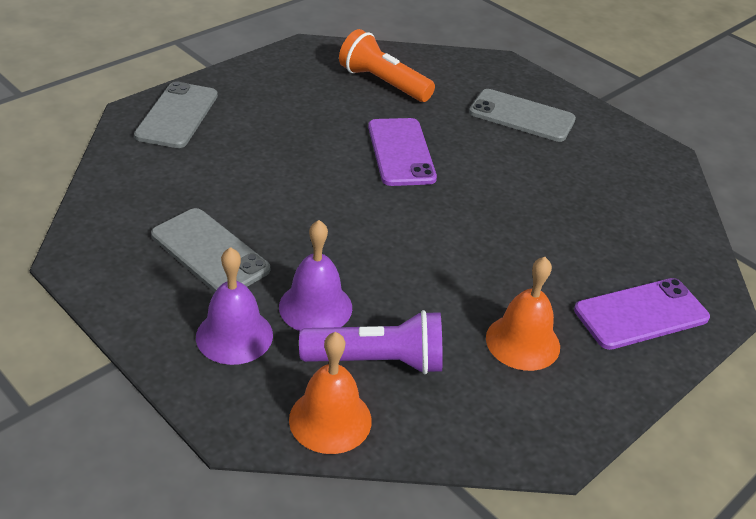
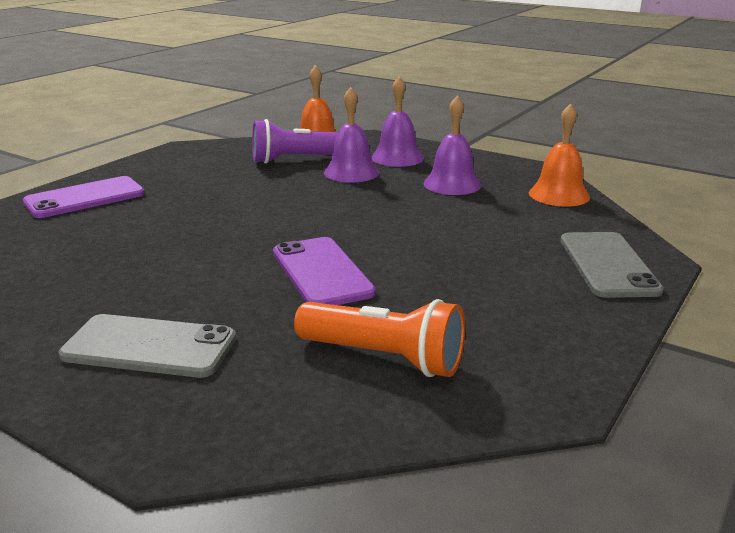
camera: 170 degrees right, 15 degrees down
grey phone [151,208,270,292] -> purple bell [423,96,482,195]
orange bell [486,257,560,371] -> orange bell moved to [529,103,590,207]

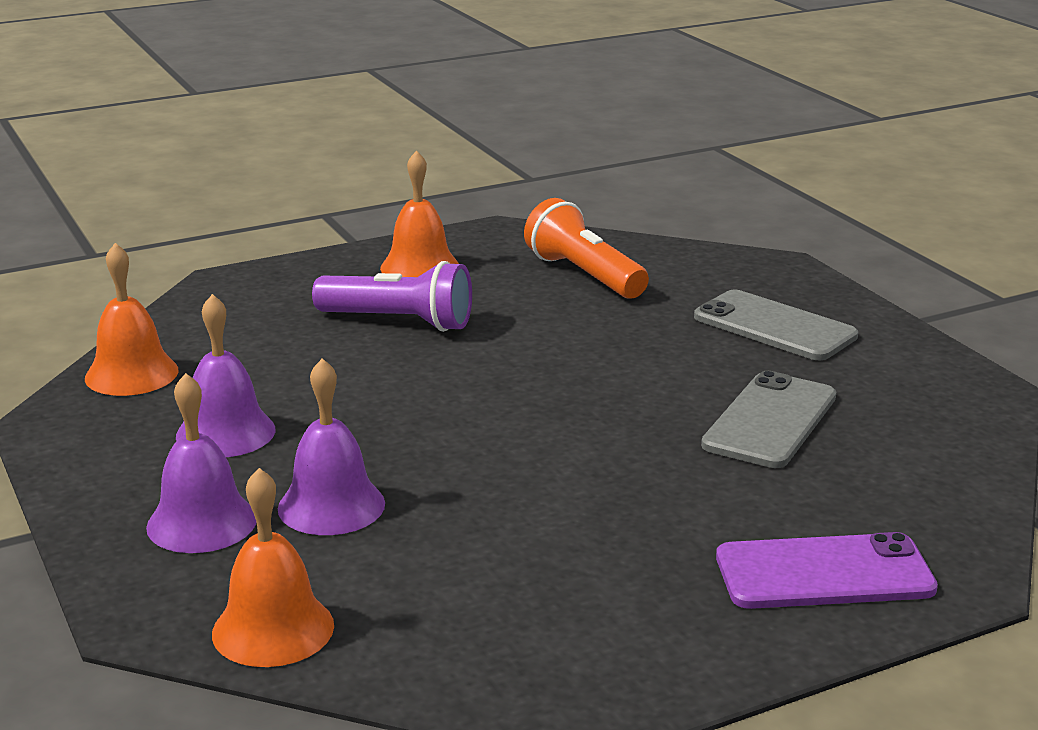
camera: 150 degrees left, 0 degrees up
purple flashlight [252,119,338,164] -> purple flashlight moved to [312,261,472,332]
purple phone [273,237,376,305] -> none
grey phone [561,232,664,298] -> grey phone moved to [701,371,836,468]
none -> orange bell [380,150,459,277]

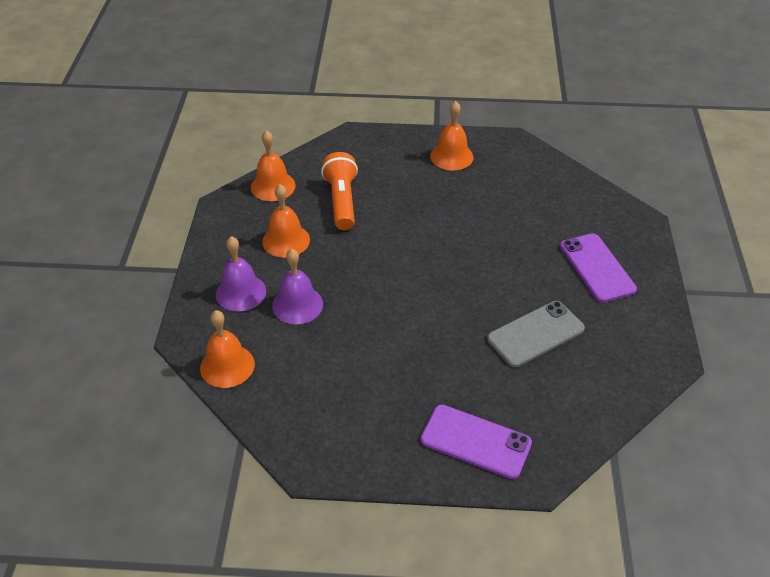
camera: 30 degrees right, 20 degrees up
purple bell [176,294,275,457] -> orange bell [262,185,310,258]
purple flashlight [312,261,472,332] -> none
orange flashlight [524,198,649,299] -> orange flashlight moved to [321,152,358,230]
grey phone [694,290,858,360] -> purple phone [560,233,637,303]

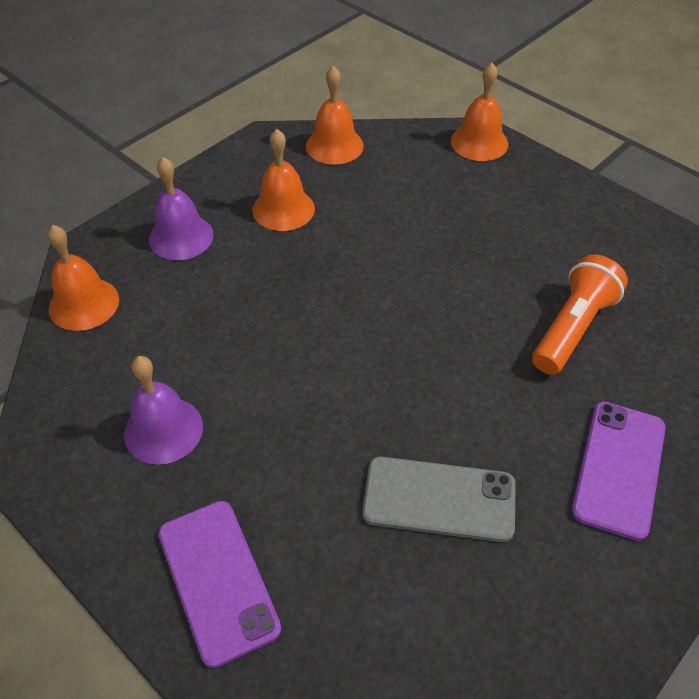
camera: 40 degrees right, 5 degrees up
purple bell [272,249,323,324] -> purple bell moved to [124,356,203,465]
orange flashlight [321,152,358,230] -> orange flashlight moved to [532,255,628,375]
orange bell [430,101,473,171] -> orange bell moved to [451,63,508,161]

